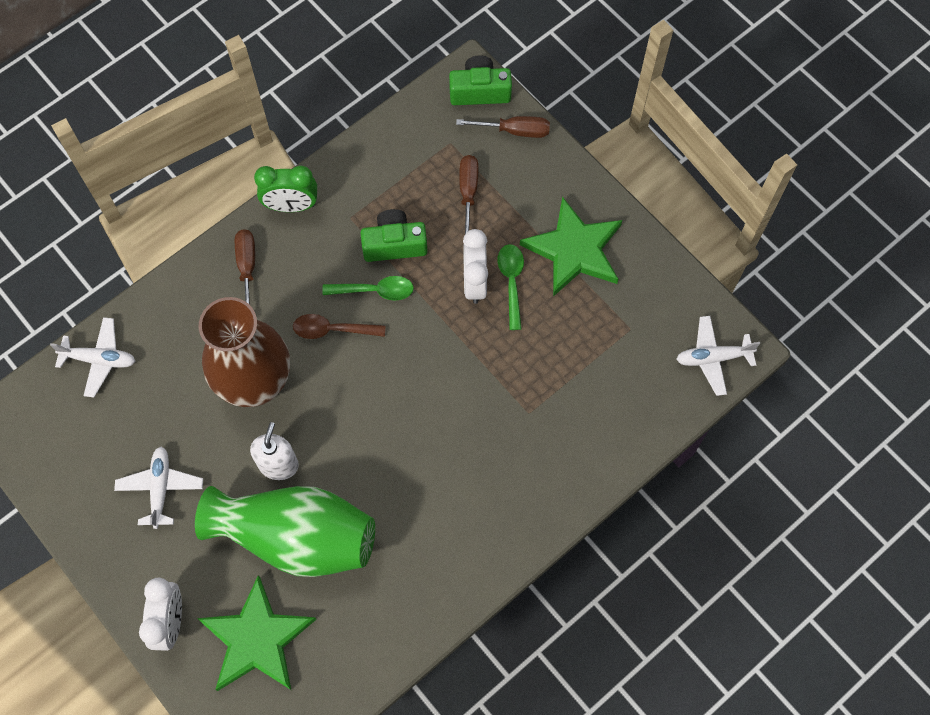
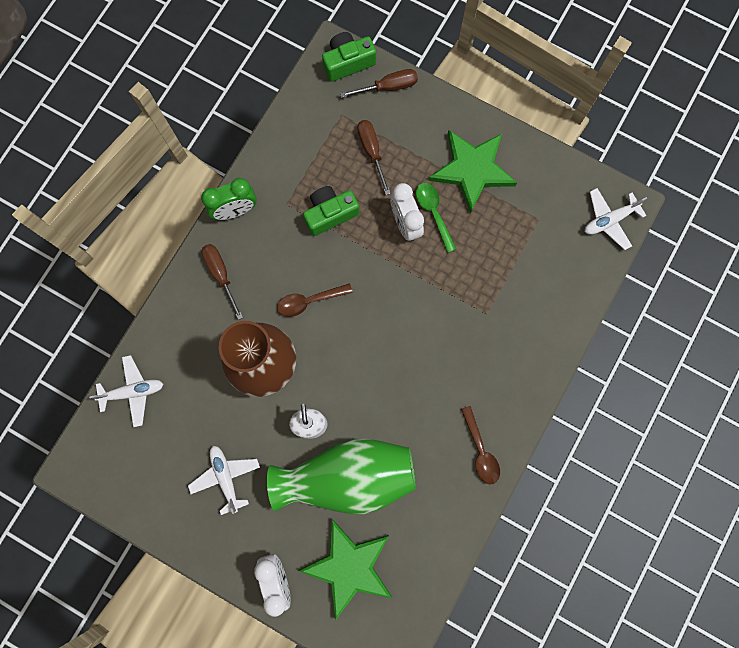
camera: 20 degrees left, 10 degrees up
green spoon [322,276,414,301] -> none
none -> brown spoon [461,406,500,484]

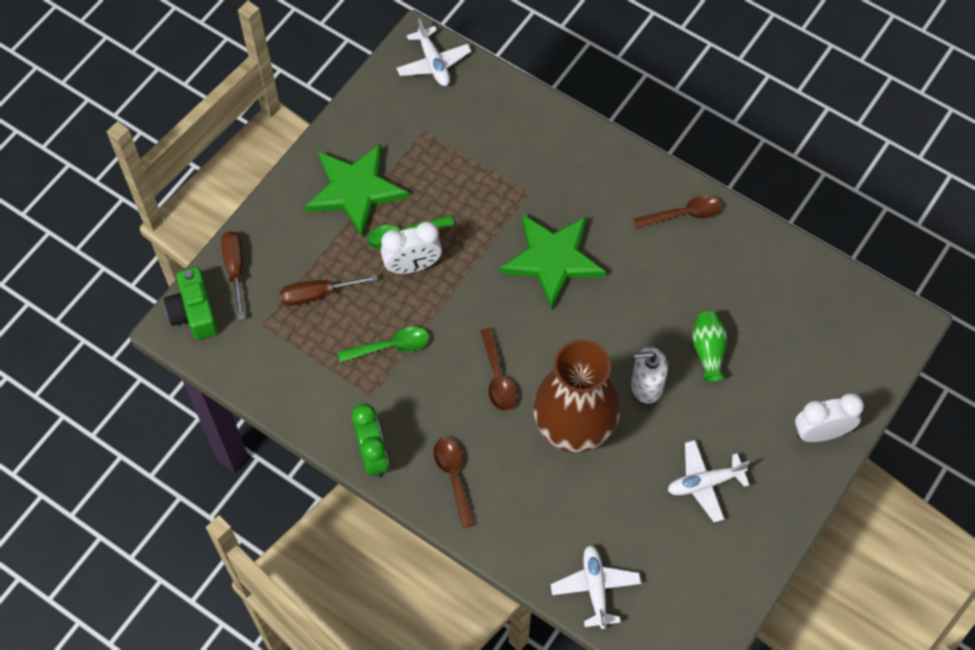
camera: 85 degrees left, 15 degrees down
brown screwdriver [201,244,243,320] -> brown spoon [433,437,475,528]
green vase [267,439,416,514] -> green vase [692,311,727,381], size x0.42
green star [299,519,392,620] -> green star moved to [500,214,606,310]
green camera [303,186,359,236] -> green spoon [337,327,429,363]

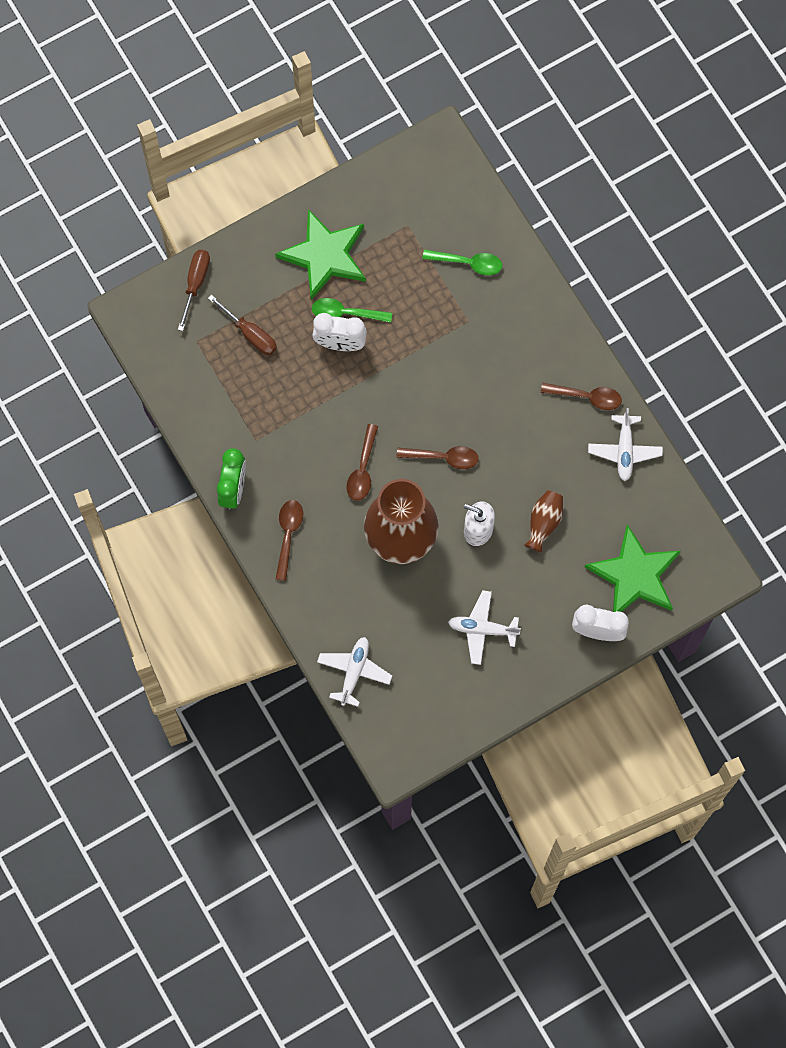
camera: 25 degrees right, 10 degrees up
green camera [164,267,218,340] -> none
brown screwdriver [280,275,377,306] -> brown screwdriver turned 150 degrees counterclockwise [208,295,277,355]
green spoon [337,327,429,363] -> green spoon moved to [422,249,502,275]
white plane [396,19,471,86] -> white plane moved to [588,408,663,481]
green star [500,214,606,310] -> green star moved to [585,524,681,612]
green vase [692,311,727,381] -> brown vase [525,490,563,552]
none -> brown spoon [396,446,479,469]

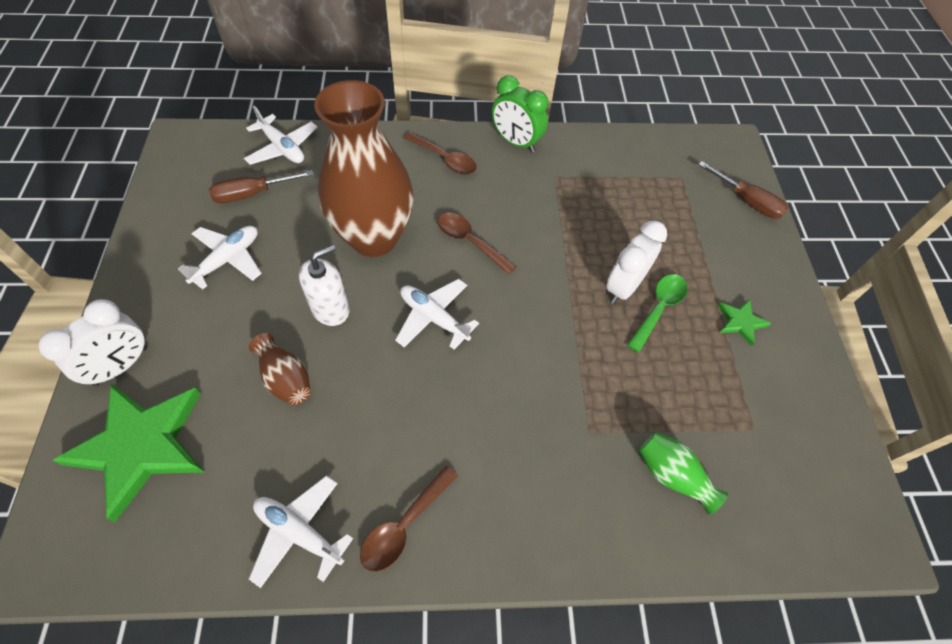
camera: 115 degrees right, 15 degrees down
brown screwdriver [208,295,277,355] -> brown screwdriver moved to [209,170,313,203]
green star [275,209,366,300] -> green star [718,299,771,346], size x0.44
brown spoon [396,446,479,469] -> white plane [395,279,479,349]
green spoon [422,249,502,275] -> green vase [639,432,728,514]

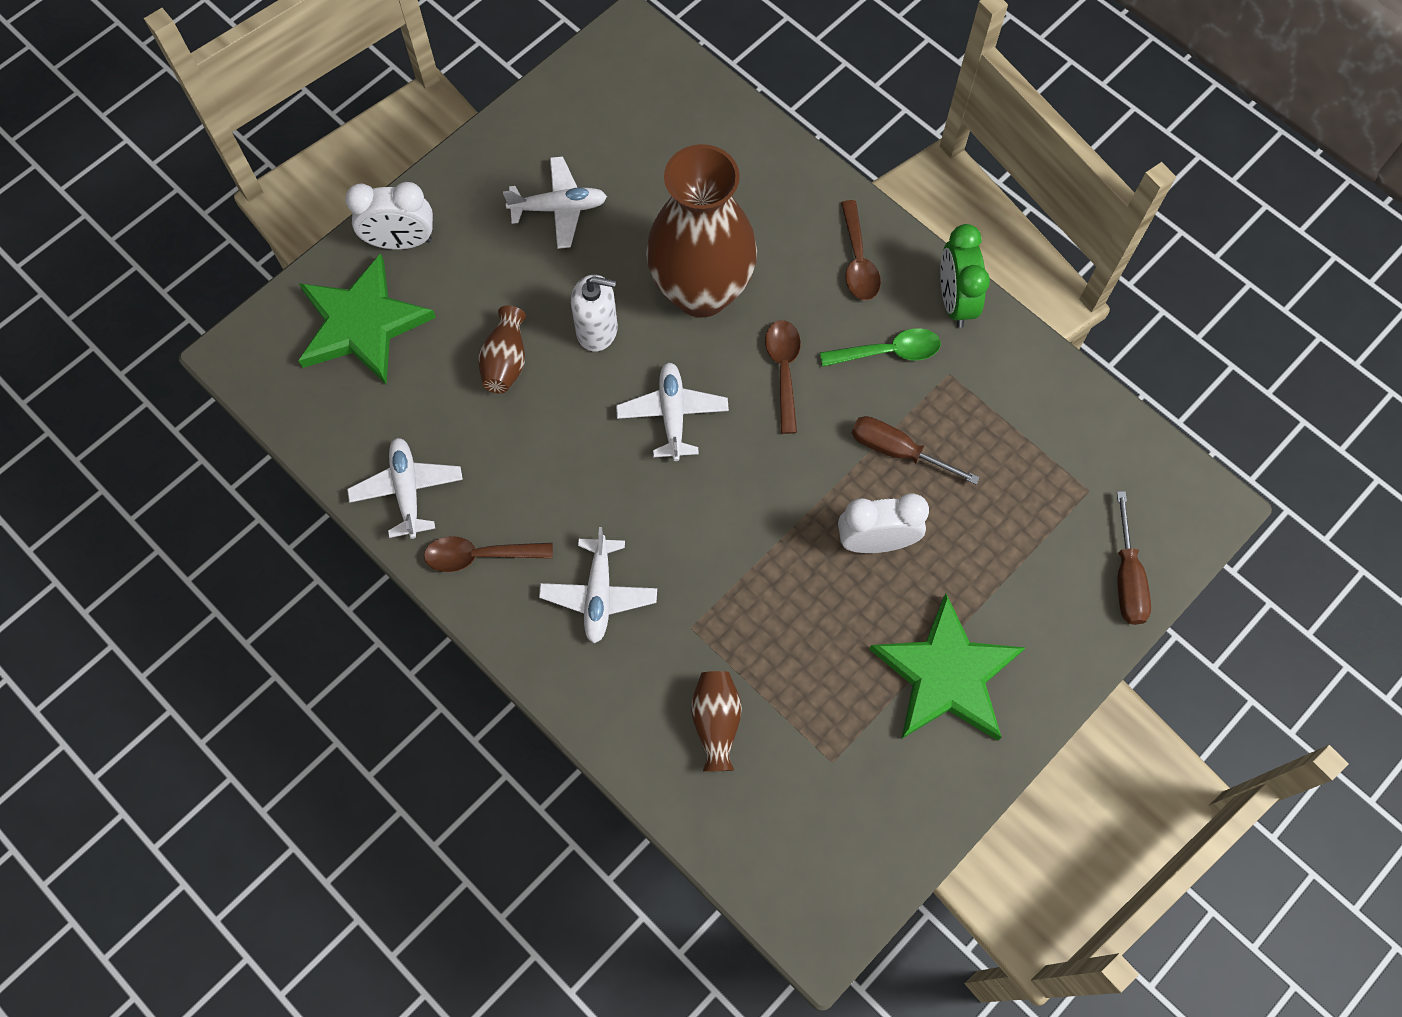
camera: 50 degrees right, 10 degrees up
brown screwdriver [209,170,313,203] -> brown screwdriver moved to [852,416,980,484]
white plane [244,106,317,165] -> white plane moved to [539,527,657,644]
green spoon [627,274,687,352] -> green spoon moved to [820,328,941,367]
green vase [639,432,728,514] -> brown vase [691,671,742,771]
green star [718,299,771,346] -> green star [869,593,1025,741], size x2.28

